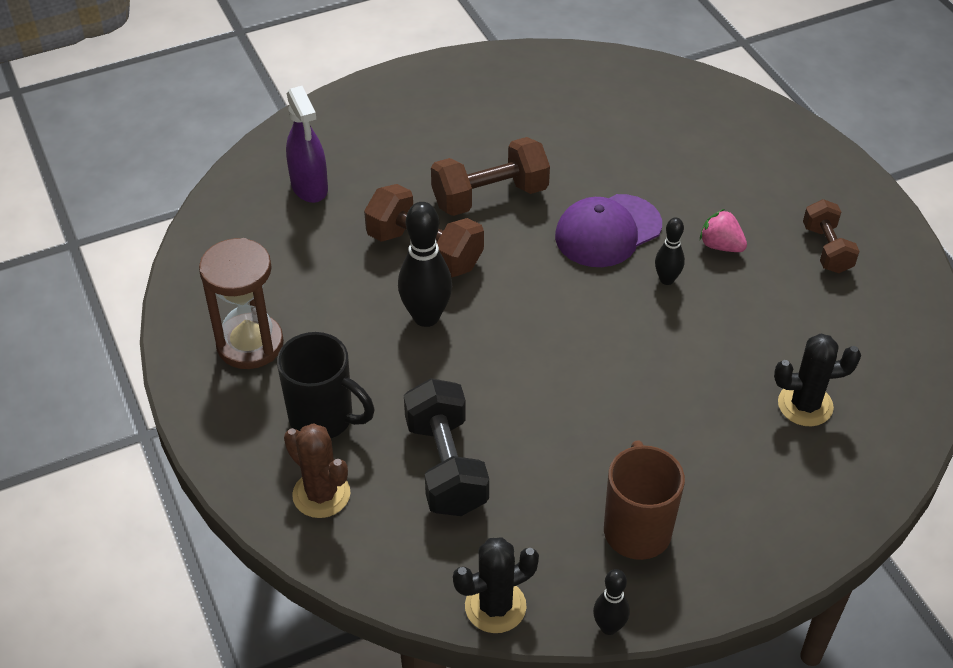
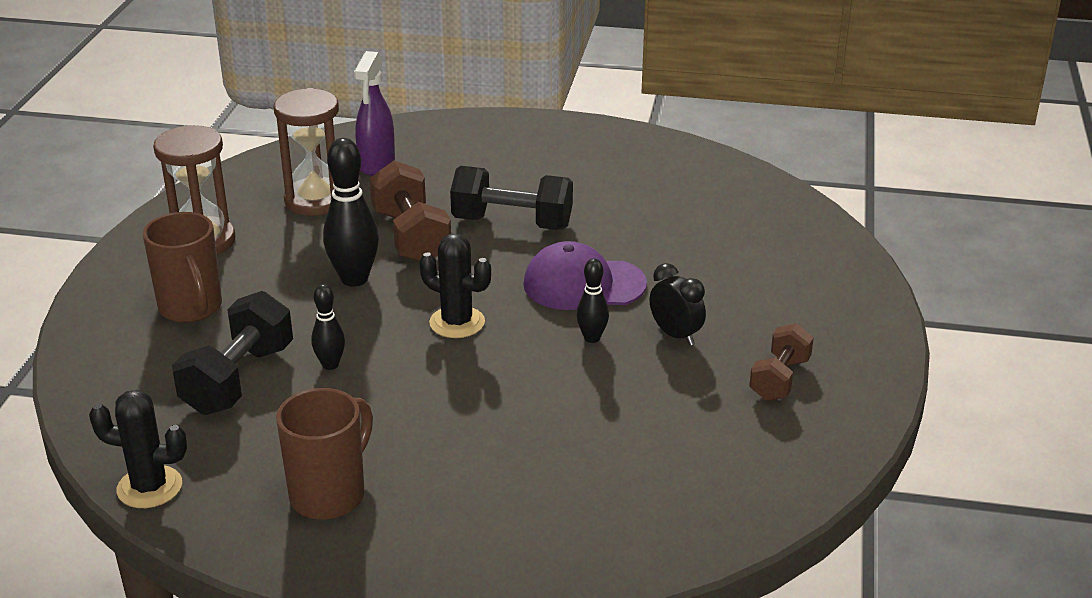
camera: 35 degrees right, 15 degrees down
black mug [277,332,375,438] -> brown mug [143,212,222,323]
brown cactus [284,423,350,518] -> none
brown dumbbell [431,137,550,216] -> black dumbbell [450,166,573,230]
black bowling pin [593,569,630,635] -> black bowling pin moved to [311,284,345,370]
pink strawberry [700,209,747,252] -> black clock [650,263,706,346]
black cactus [774,333,861,426] -> black cactus moved to [419,233,491,338]
none -> brown hourglass [274,88,339,216]

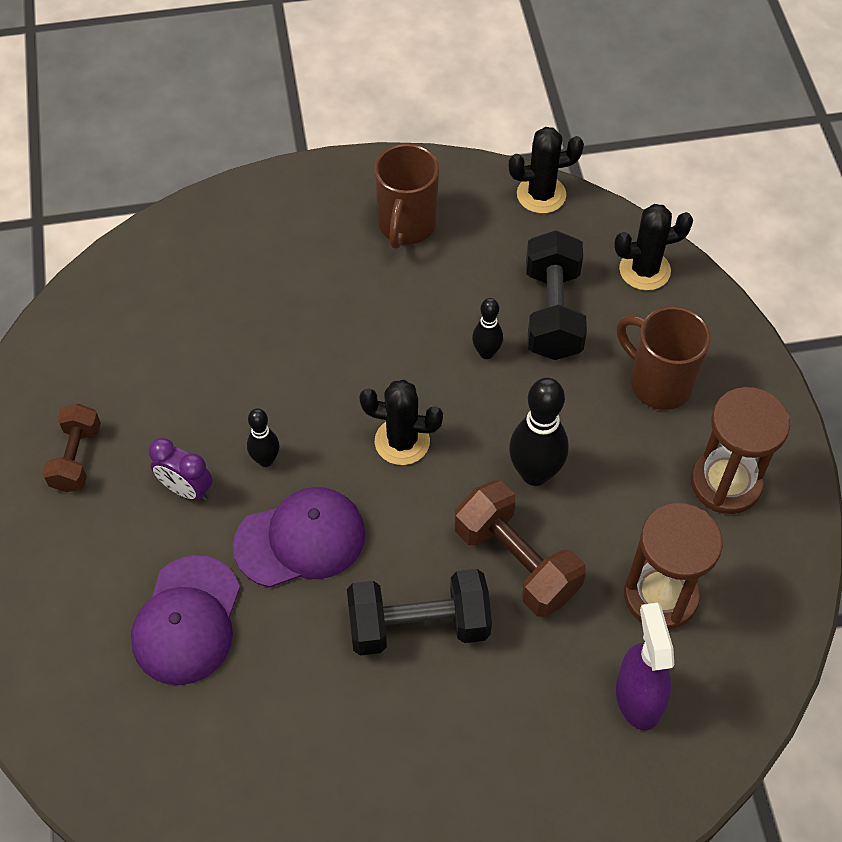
camera: 160 degrees right, 25 degrees up
black clock [650,263,706,346] -> purple clock [149,438,213,501]
none -> purple cap [131,555,240,685]
none -> black cactus [614,204,693,291]

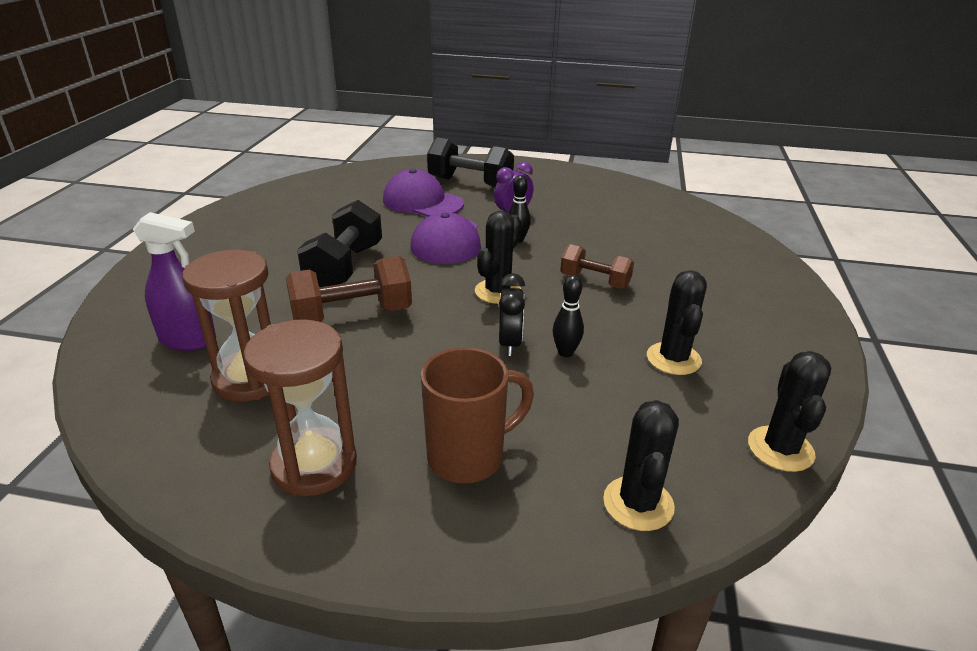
camera: 110 degrees right, 25 degrees down
brown dumbbell [42,404,101,492] -> brown dumbbell moved to [560,244,634,289]
brown mug [374,144,439,249] -> none
black bowling pin [509,378,569,486] -> none
black dumbbell [526,230,587,360] -> black dumbbell moved to [427,137,514,188]
none -> black clock [499,273,525,356]
none -> black cactus [647,270,707,375]

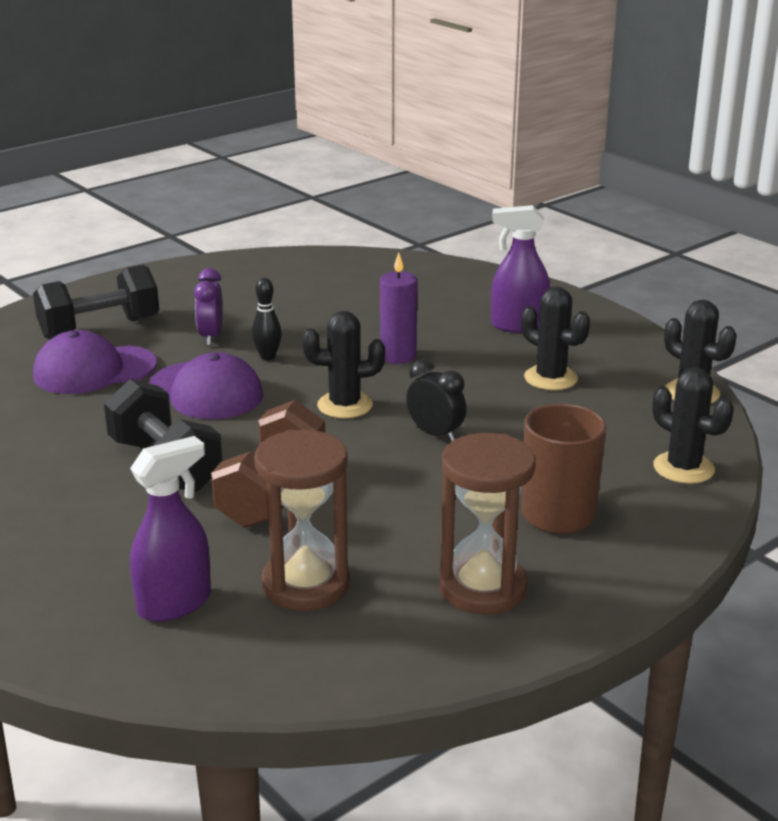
camera: 50 degrees left, 5 degrees down
black cactus [475,211,521,304] -> black cactus turned 75 degrees counterclockwise [302,311,385,418]
black bowling pin [553,275,584,357] -> none
brown dumbbell [560,244,634,289] -> purple candle [380,253,417,364]
none -> purple spray bottle [491,205,550,333]

